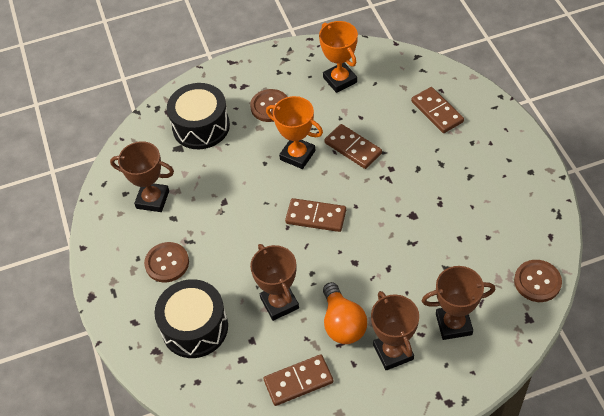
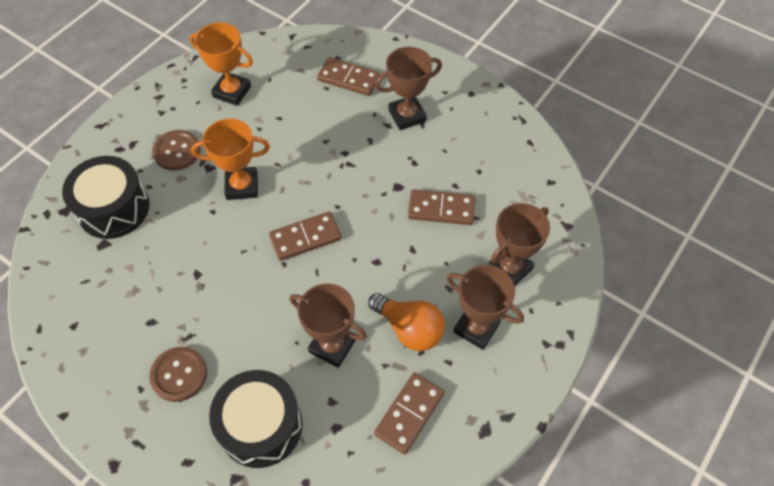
camera: 40 degrees left, 5 degrees up
brown trophy [110,141,174,212] -> brown trophy moved to [375,47,442,130]
brown domino [324,124,382,169] -> brown domino moved to [408,189,475,225]
brown button [514,260,562,302] -> none

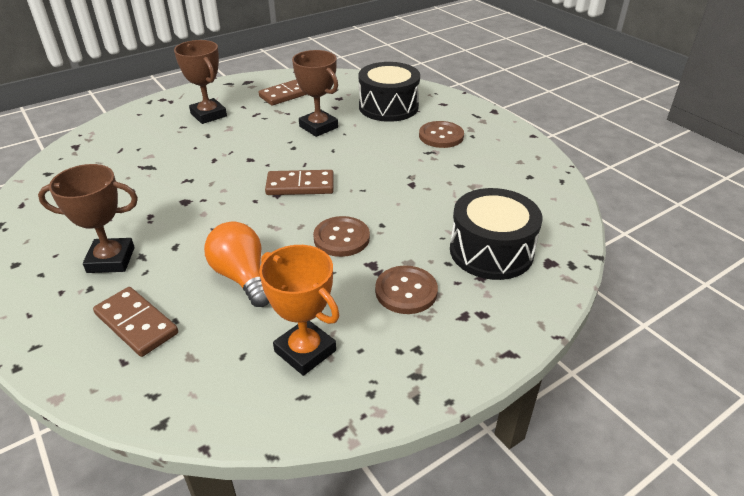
camera: 160 degrees left, 20 degrees down
orange trophy [191,118,270,200] -> brown button [313,216,370,257]
orange light bulb [368,293,445,351] -> orange light bulb moved to [204,221,269,307]
brown domino [408,189,475,225] -> none
brown trophy [488,203,550,286] -> none

